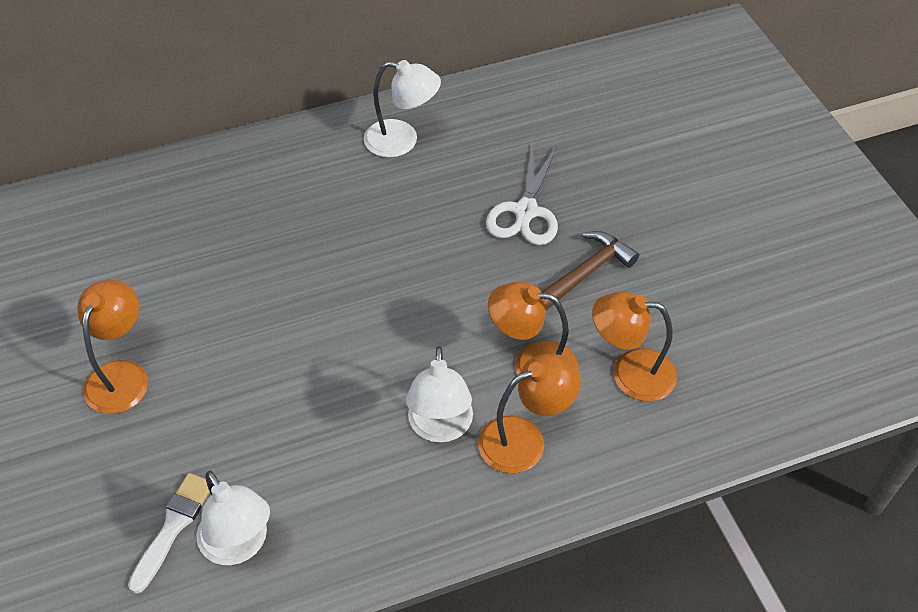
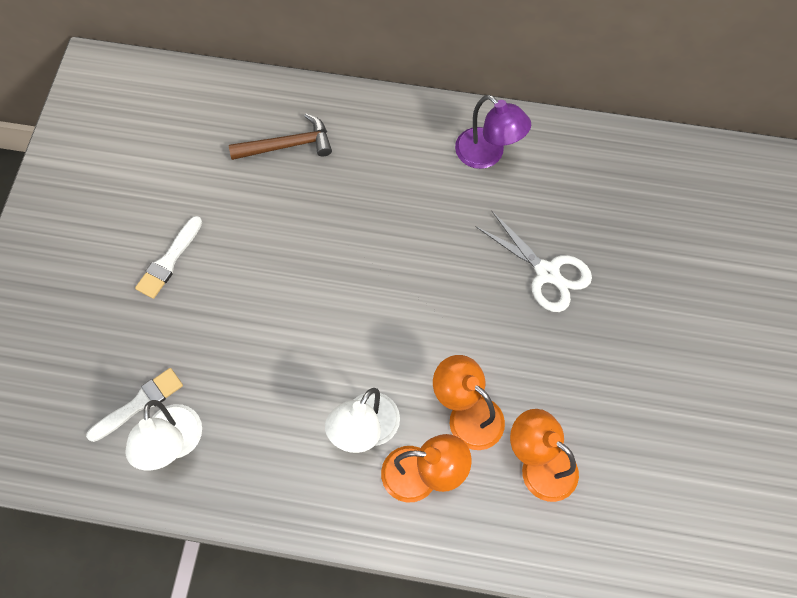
camera: 30 degrees right, 15 degrees up
orange lamp [77,279,148,414] -> white brush [135,216,202,299]
white lamp [364,60,441,158] -> purple lamp [455,95,531,169]
white scissors [486,146,558,245] -> white scissors turned 90 degrees counterclockwise [476,211,592,312]
brown hammer [541,231,639,310] -> brown hammer moved to [229,113,332,160]

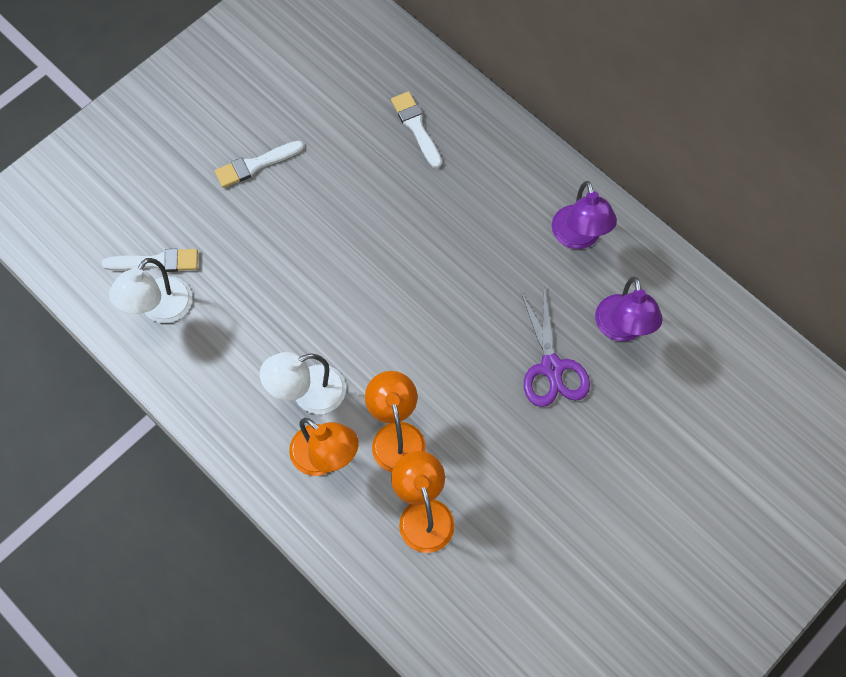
camera: 35 degrees right, 0 degrees up
brown hammer [229,113,332,160] -> white brush [391,91,442,168]
white scissors [476,211,592,312] -> purple scissors [521,288,590,407]
none -> purple lamp [595,277,663,341]

